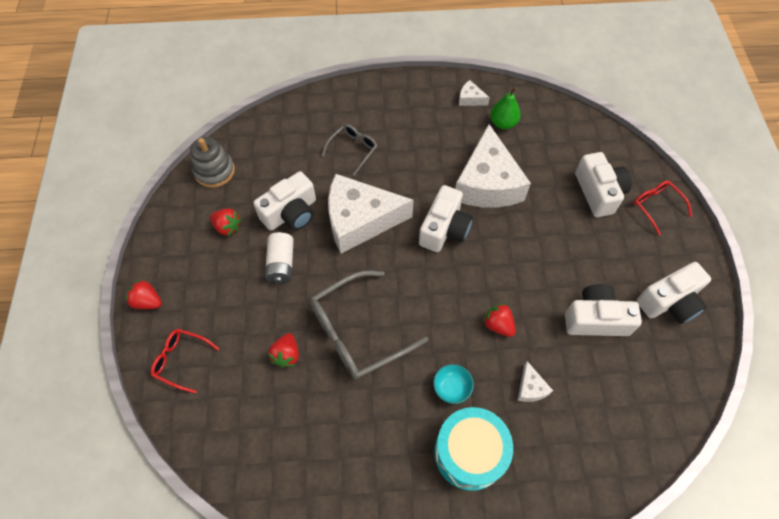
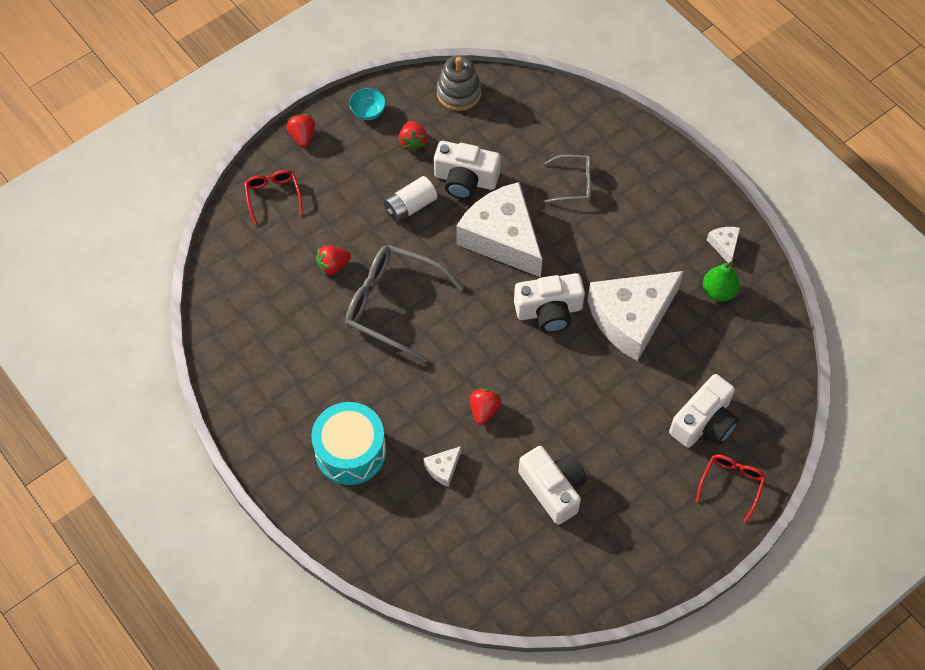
camera: 55 degrees right, 0 degrees up
turquoise bowl [433,364,474,404] -> turquoise bowl moved to [349,88,386,120]
white camera [636,262,711,324] -> none

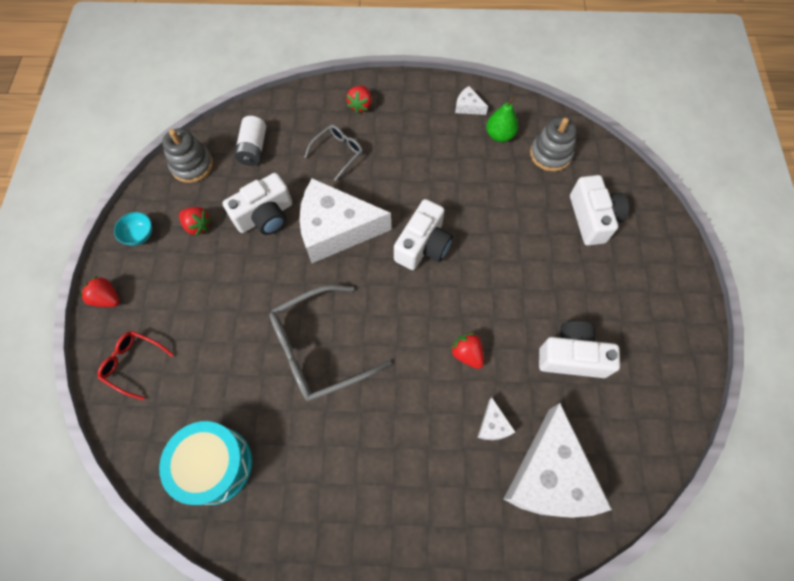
camera: 50 degrees left, 5 degrees up
turquoise drum [311,402,386,485] -> turquoise drum moved to [159,421,252,505]
red strawberry [316,245,351,275] -> red strawberry moved to [346,85,372,114]
white battery [384,176,437,223] -> white battery moved to [235,116,266,166]
white cheese [588,271,684,361] -> white cheese moved to [503,403,612,518]
red glasses [696,454,766,522] -> none
none -> grey stacking toy [530,117,577,171]

